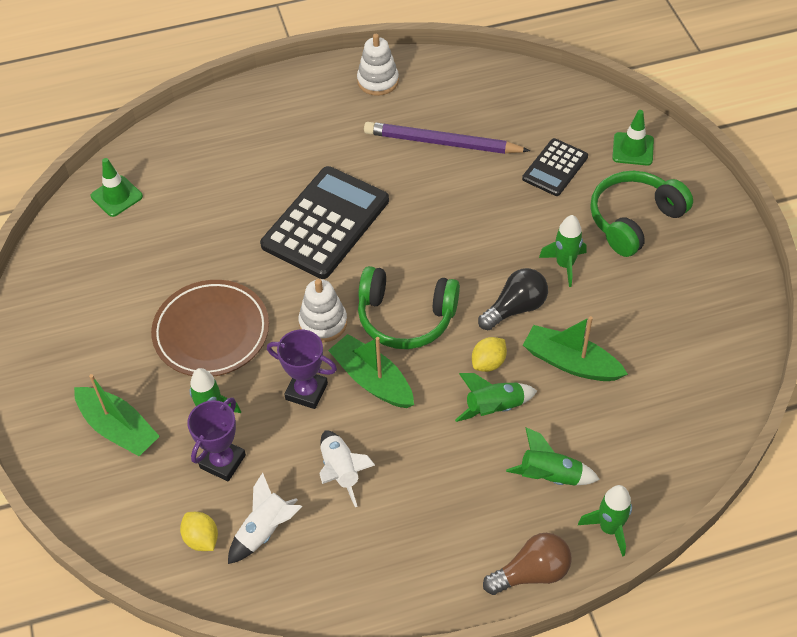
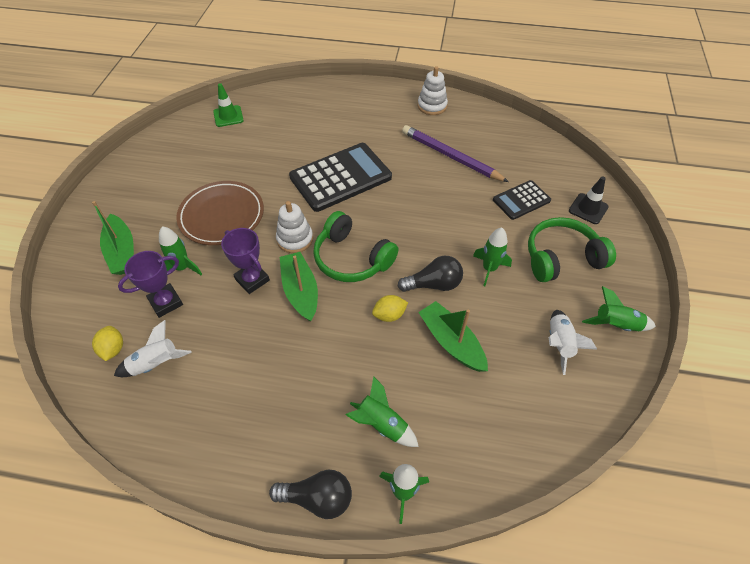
camera: 25 degrees right, 0 degrees up
white rocket [319,430,375,507] -> white rocket moved to [549,310,597,375]
green rocket [455,373,537,422] -> green rocket moved to [582,286,656,331]
brown light bulb [483,533,572,595] -> black light bulb [269,470,352,519]
green traffic cone [612,110,654,165] -> black traffic cone [569,177,609,224]

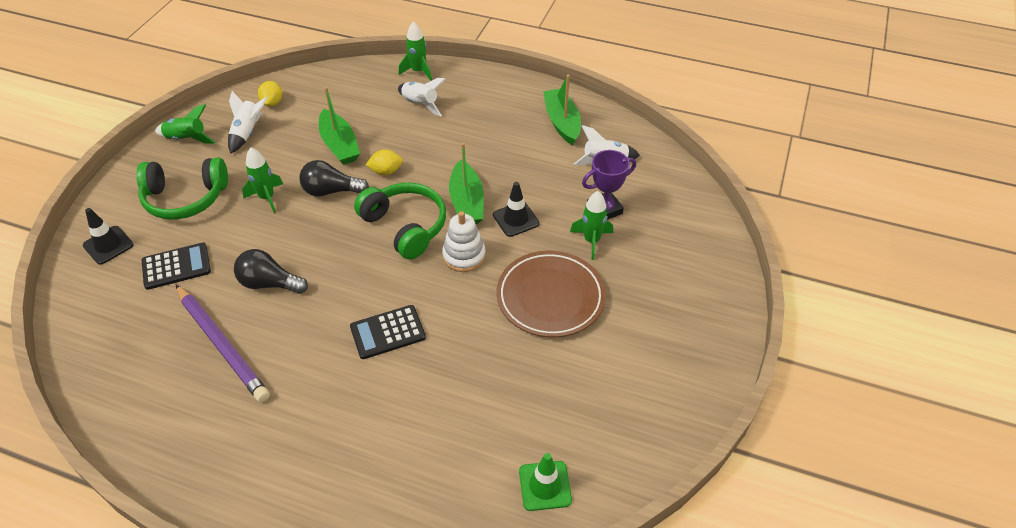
camera: 170 degrees left, 5 degrees down
green boat [92,201,134,275] -> green boat moved to [543,75,581,146]
yellow lemon [92,326,123,361] -> yellow lemon moved to [258,81,282,107]
purple trophy [221,228,270,294] -> black traffic cone [493,182,540,237]
black light bulb [269,470,352,519] -> black light bulb moved to [234,249,308,294]
black calculator [289,143,392,212] -> black calculator [350,305,426,359], size x0.55
green rocket [346,376,419,447] -> white rocket [398,78,446,117]
white stacking toy [418,66,448,115] -> none

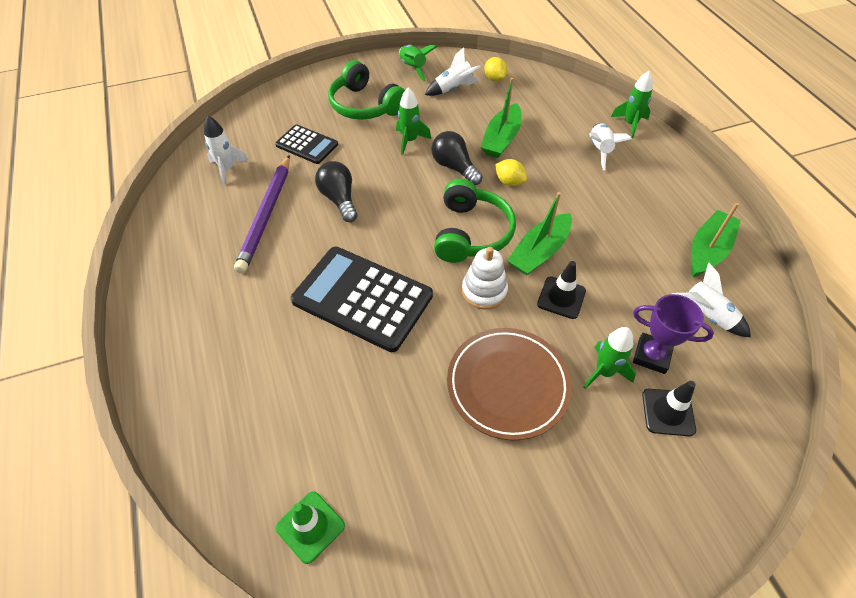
camera: 50 degrees right, 5 degrees up
black traffic cone [83,208,134,265] -> black traffic cone moved to [642,381,696,436]
yellow lemon [258,81,282,107] -> yellow lemon turned 75 degrees counterclockwise [484,57,507,82]
black calculator [350,305,426,359] -> black calculator [291,247,433,352], size x1.83
none -> white rocket [204,116,249,185]

